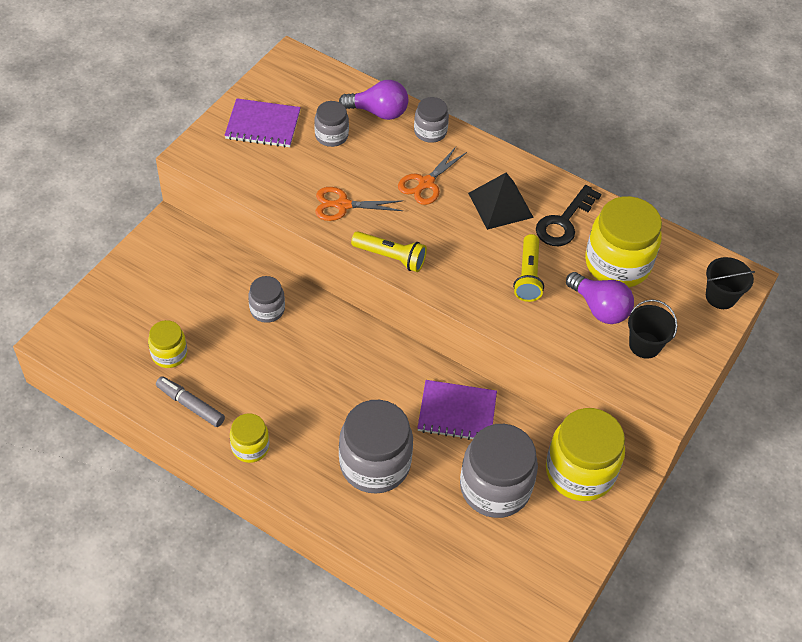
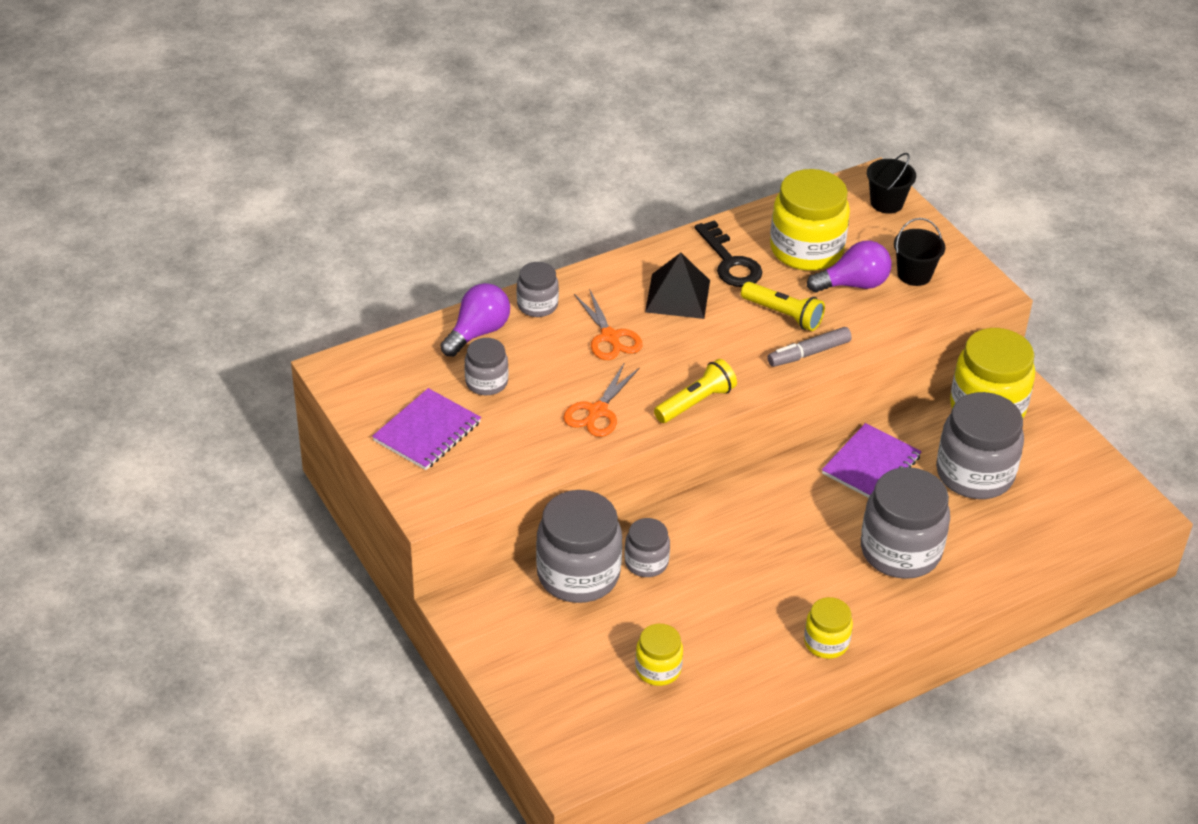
camera: 60 degrees left, 10 degrees down
grey marker [156,376,225,427] -> grey marker moved to [767,327,852,367]
none -> grey jar [536,490,622,603]

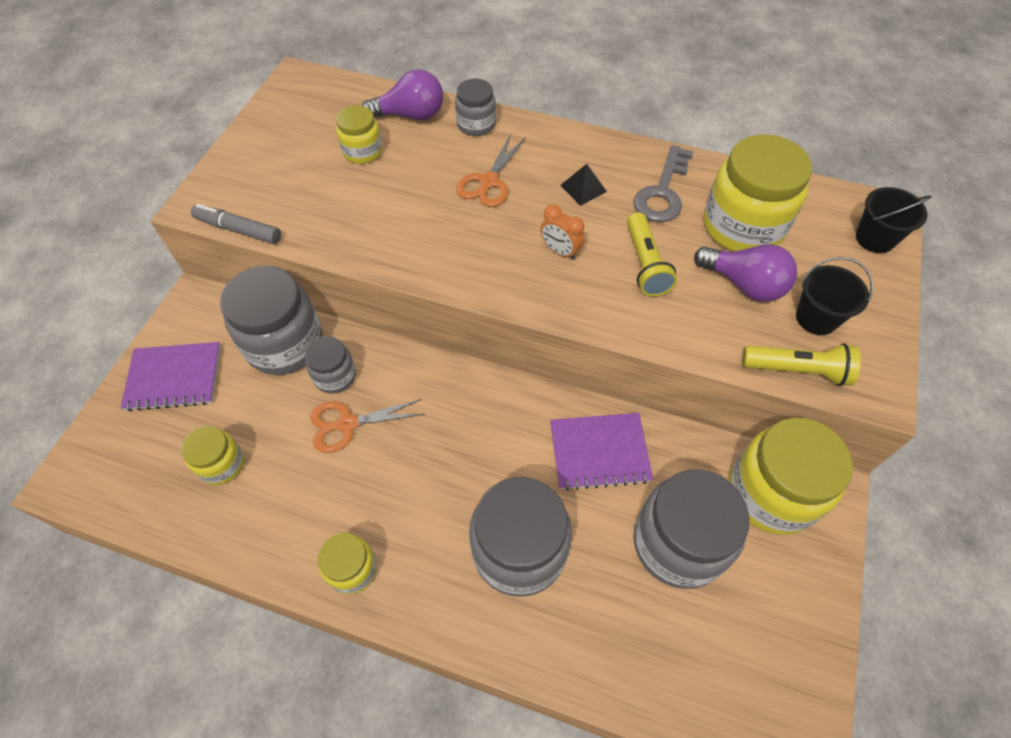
camera: 50 degrees right, 15 degrees up
purple notebook [372,388,481,470] -> purple notebook moved to [121,342,221,411]
grey jar [464,338,508,395] -> yellow jar [336,105,382,164]
orange scissors [563,364,640,437] -> orange scissors moved to [310,399,425,453]
black pyramid [645,253,710,319] -> black pyramid [560,164,607,206], size x0.55
yellow flashlight [654,359,737,423] -> yellow flashlight moved to [742,343,861,386]
black key [694,220,762,287] -> grey key [634,145,694,222]
grey marker [767,327,852,367] -> grey marker moved to [191,204,281,244]
none -> orange clock [540,205,585,260]

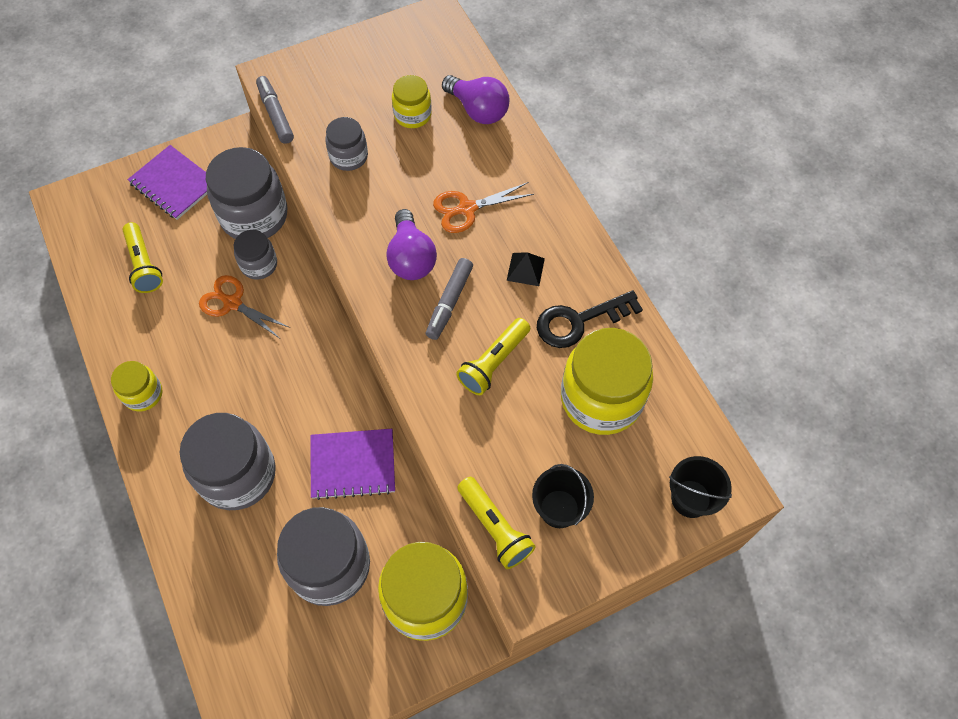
camera: 45 degrees right, 5 degrees up
yellow jar [181,426,244,485] -> yellow flashlight [123,222,163,293]
grey jar [455,79,496,136] -> grey jar moved to [325,117,368,171]
orange clock [540,205,585,260] -> grey marker [426,258,473,340]
purple notebook [550,413,653,491] -> purple notebook turned 45 degrees counterclockwise [311,429,395,500]
grey key [634,145,694,222] -> black key [537,290,643,348]
purple light bulb [694,244,797,302] -> purple light bulb moved to [386,209,437,280]

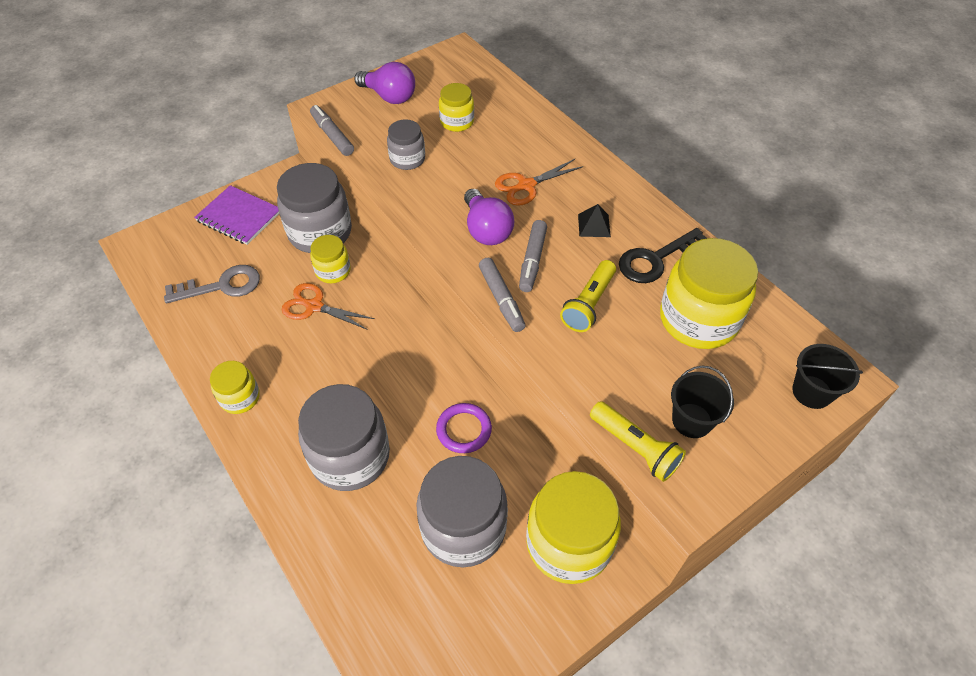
camera: 10 degrees left, 10 degrees down
yellow flashlight [123,222,163,293] -> grey key [164,265,260,303]
grey jar [234,230,277,280] -> yellow jar [310,235,351,283]
purple notebook [311,429,395,500] -> purple ring [436,403,492,453]
purple light bulb [442,75,510,124] -> purple light bulb moved to [354,62,415,104]
none -> grey marker [479,258,525,332]

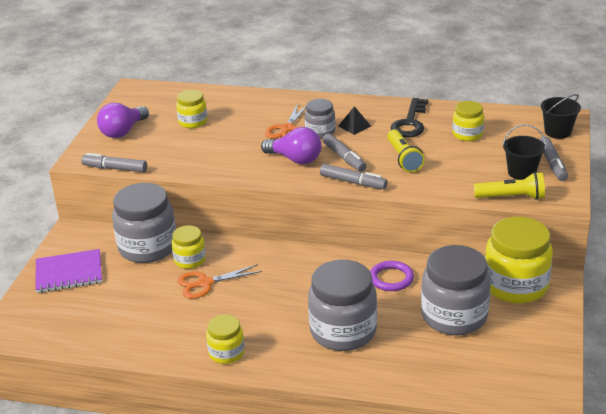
camera: 40 degrees left, 20 degrees down
grey key [164,265,260,303] -> none
purple light bulb [354,62,415,104] -> purple light bulb turned 135 degrees clockwise [97,103,149,138]
grey jar [387,119,425,170] -> grey jar moved to [305,99,336,139]
yellow jar [660,238,758,349] -> yellow jar [452,101,484,141], size x0.53
none -> grey marker [539,136,568,181]

